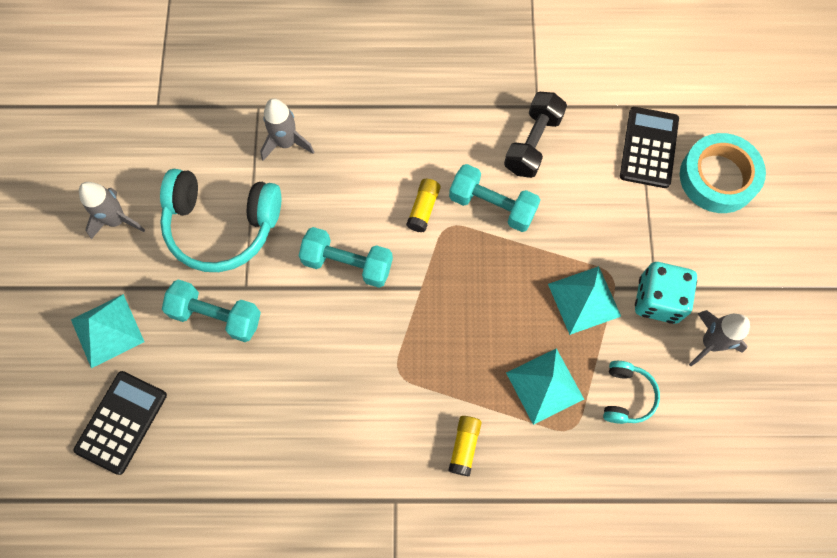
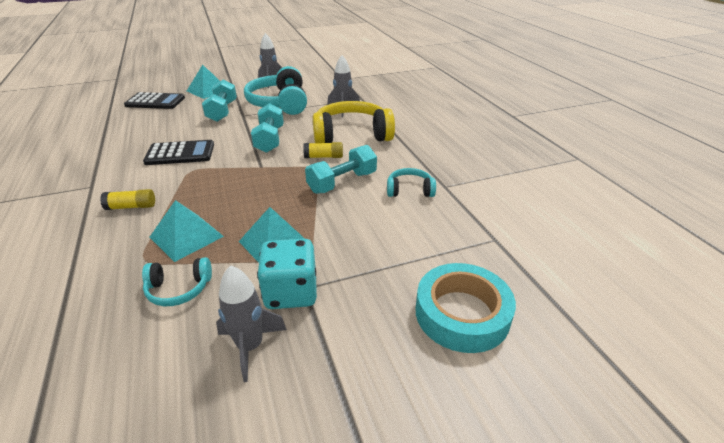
camera: 70 degrees right, 35 degrees down
turquoise dumbbell [449,164,541,232] -> turquoise dumbbell turned 45 degrees clockwise [305,145,377,194]
black dumbbell [504,92,567,178] -> turquoise headphones [387,168,436,197]
black calculator [620,107,679,188] -> black calculator moved to [143,140,214,165]
none -> yellow headphones [313,101,395,143]

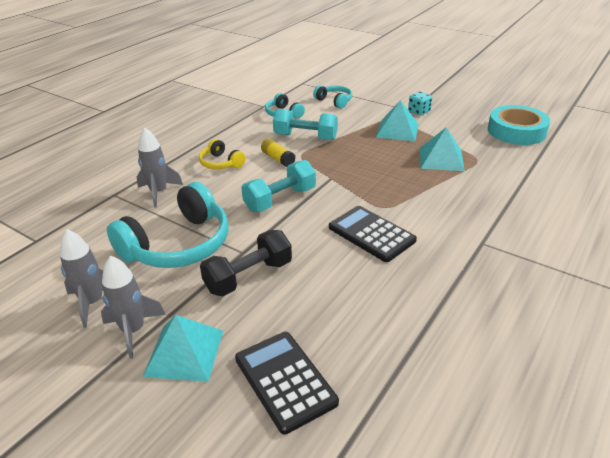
camera: 125 degrees left, 0 degrees up
yellow glue stick [100,189,155,210] -> none
turquoise headphones [142,257,212,306] -> turquoise headphones moved to [313,85,352,109]
turquoise dumbbell [202,80,237,122] -> black dumbbell [200,230,292,296]
grey rocket [216,265,287,382] -> grey rocket moved to [101,255,166,359]
turquoise dice [257,239,317,309] -> turquoise dice [408,92,432,115], size x0.58
yellow headphones [313,101,395,143] -> yellow headphones [199,139,246,169], size x0.50
turquoise tape [416,263,516,353] -> turquoise tape moved to [488,105,550,145]

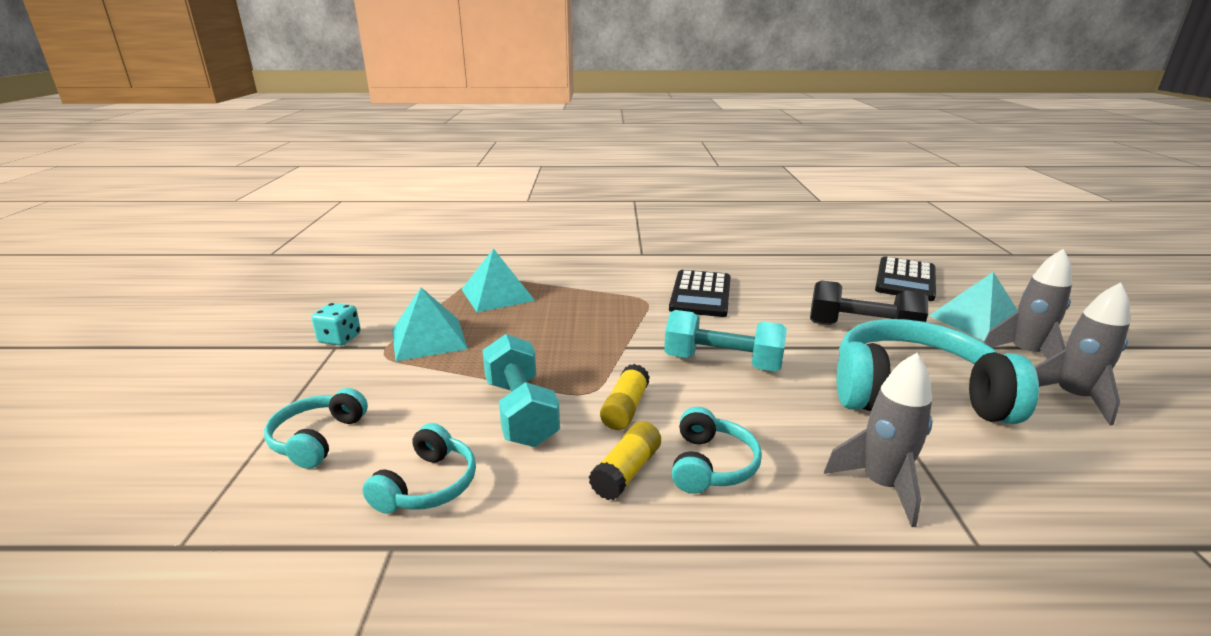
camera: 125 degrees left, 10 degrees down
yellow headphones [199,139,246,169] -> turquoise headphones [672,407,762,494]
turquoise tape [488,105,550,145] -> none
none -> yellow glue stick [589,421,661,500]

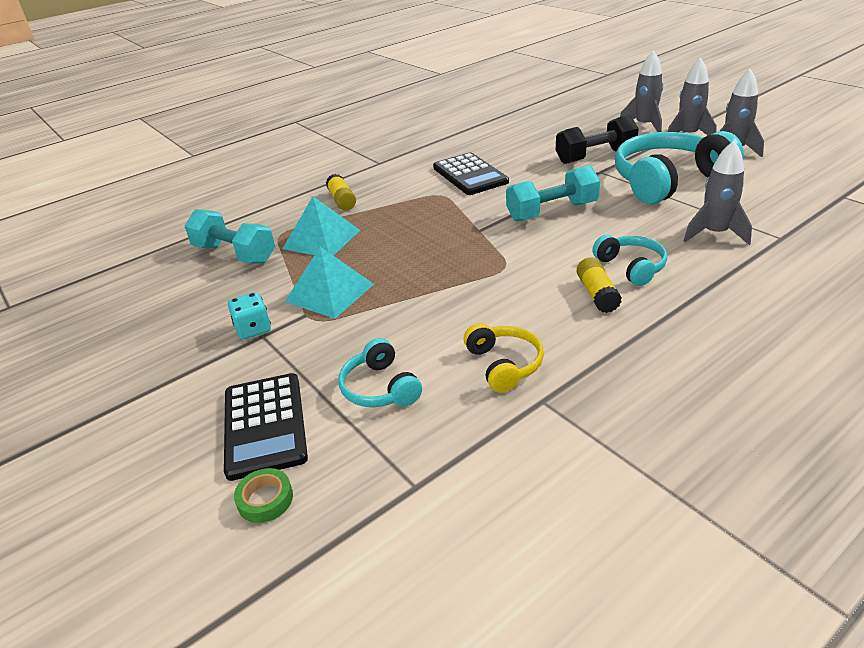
camera: 35 degrees left, 10 degrees up
turquoise headphones [362,423,476,514] -> yellow headphones [464,323,544,393]
turquoise dumbbell [482,334,560,447] -> turquoise dumbbell moved to [185,209,275,264]
yellow glue stick [600,364,650,430] -> yellow glue stick moved to [326,174,356,210]
black calculator [875,257,936,301] -> black calculator moved to [224,373,308,481]
turquoise pyramid [929,272,1018,340] -> grey rocket [620,50,663,132]
none -> green tape [234,468,293,523]

